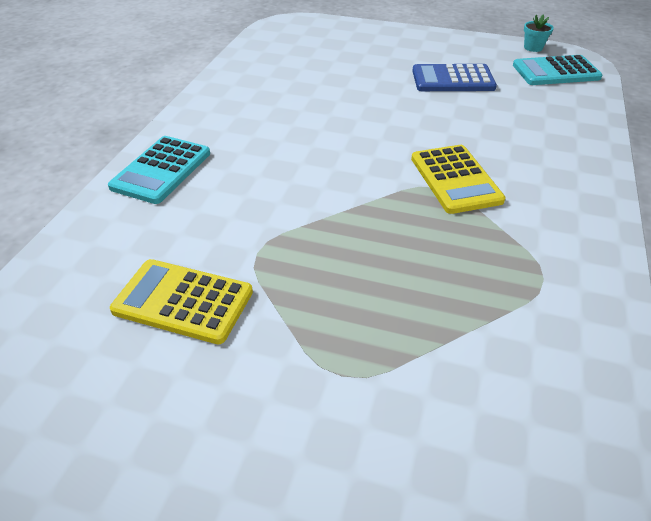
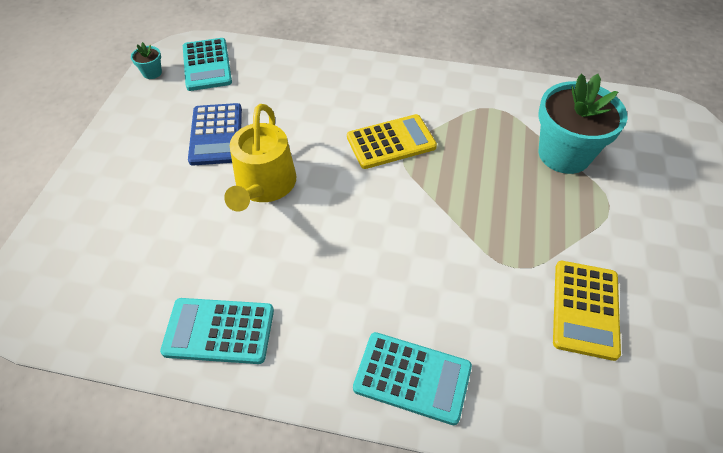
camera: 95 degrees left, 10 degrees up
none -> turquoise calculator [160,298,274,364]
none -> yellow watering can [224,104,296,212]
none -> turquoise flower pot [538,74,628,174]

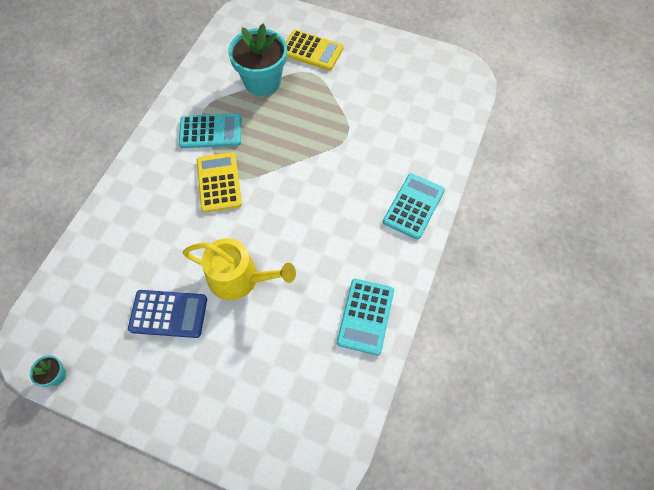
camera: 80 degrees left, 10 degrees up
turquoise calculator [183,38,232,91] -> turquoise calculator moved to [179,113,241,148]
yellow calculator [553,261,621,361] -> yellow calculator moved to [286,30,344,71]

